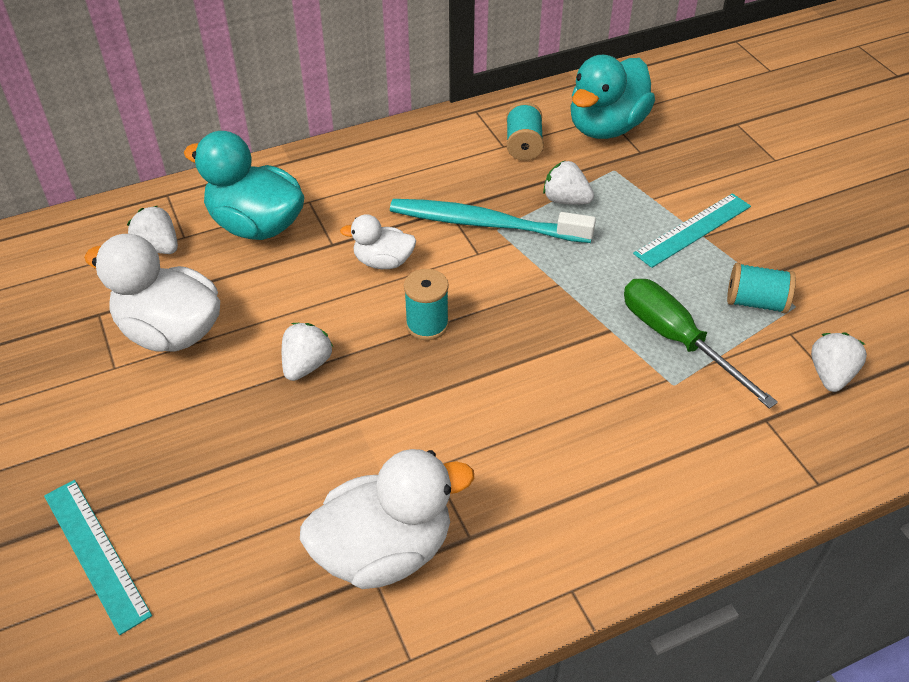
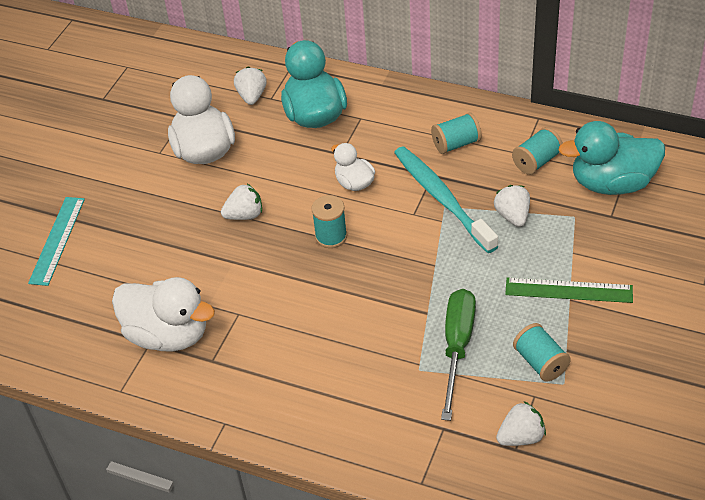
camera: 50 degrees right, 0 degrees up
turquoise ruler [633,193,751,268] -> green ruler [505,278,633,303]
none -> turquoise spool [431,112,482,154]

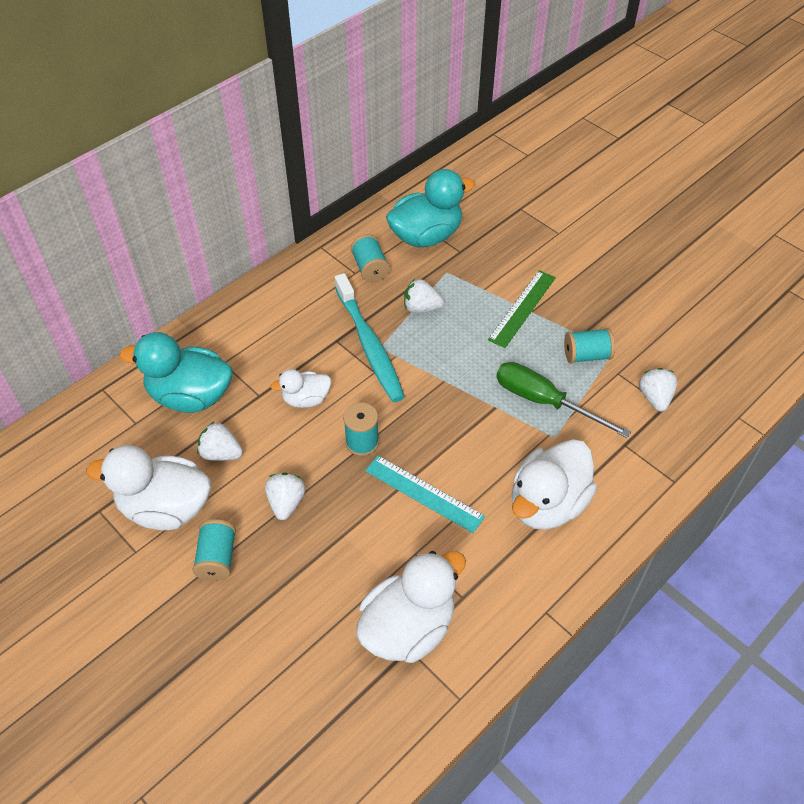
camera: 70 degrees left, 5 degrees up
turquoise ruler [28,197,85,286] -> turquoise ruler moved to [365,455,485,533]
white strawberry [234,67,267,105] -> white strawberry moved to [197,422,243,461]
turquoise toothbrush [394,146,498,253] -> turquoise toothbrush turned 105 degrees counterclockwise [335,273,405,402]
turquoise spool [431,112,482,154] -> turquoise spool moved to [192,519,236,581]
turquoise duck [558,121,665,195] -> turquoise duck turned 135 degrees counterclockwise [386,169,475,247]
none -> white duck [512,439,597,530]

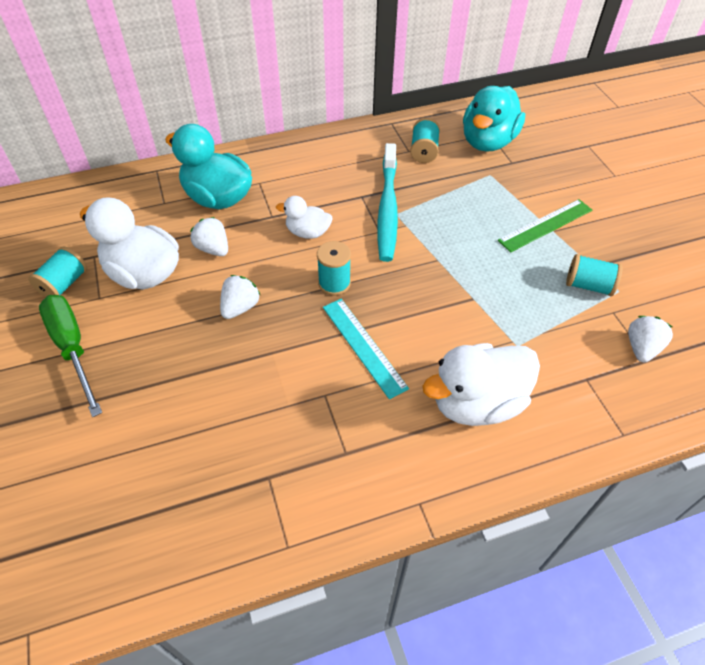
camera: 25 degrees right, 0 degrees up
turquoise spool [192,519,236,581] -> turquoise spool moved to [28,246,87,297]
white duck [356,551,466,663] -> none
turquoise duck [386,169,475,247] -> turquoise duck turned 120 degrees clockwise [463,86,525,152]
white strawberry [404,279,444,313] -> none
green screwdriver [496,362,631,438] -> green screwdriver moved to [39,295,102,417]

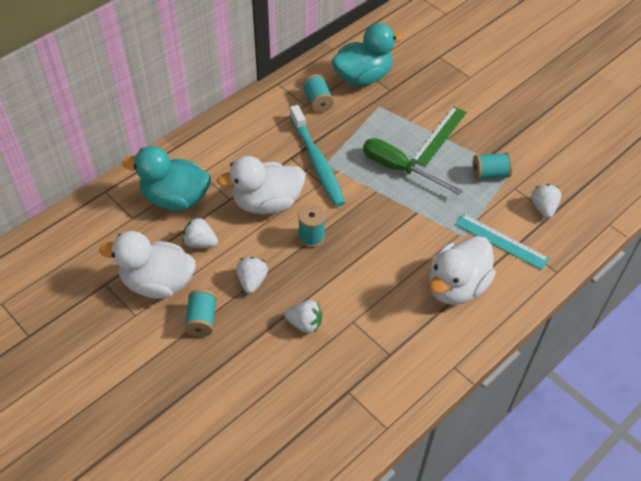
camera: 25 degrees left, 0 degrees up
turquoise spool [28,246,87,297] -> turquoise spool moved to [184,289,217,337]
green screwdriver [39,295,102,417] -> green screwdriver moved to [363,138,463,195]
white duck [276,196,333,239] -> white duck [217,156,305,214], size x1.82
turquoise ruler [323,299,409,399] -> turquoise ruler moved to [455,213,550,270]
turquoise duck [463,86,525,152] -> turquoise duck turned 120 degrees counterclockwise [331,23,404,86]
none -> white strawberry [285,300,322,333]

